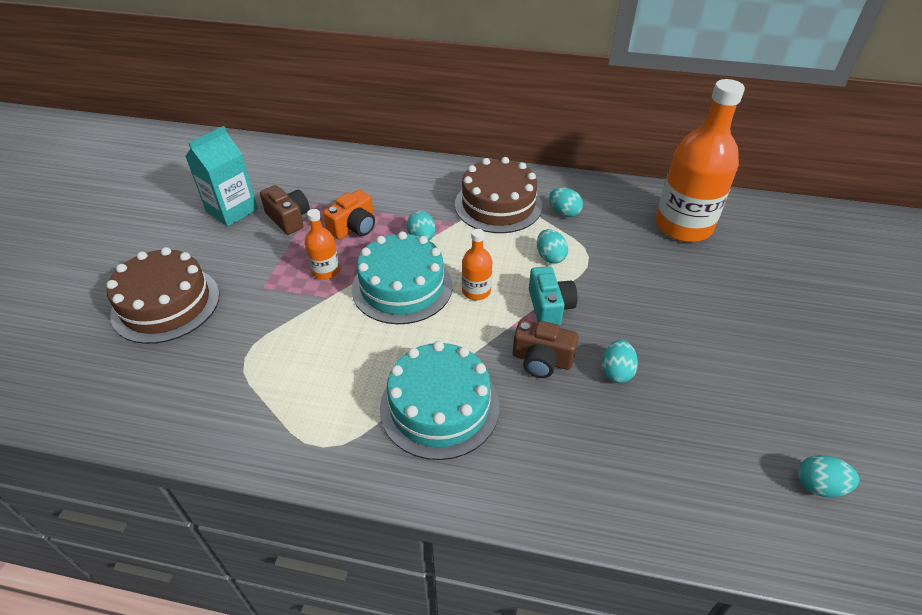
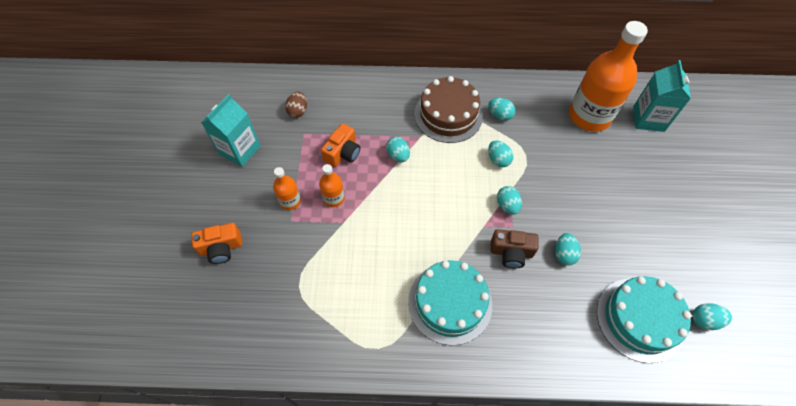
camera: 10 degrees left, 15 degrees up
brown cake [106,247,220,344] -> orange camera [191,223,242,264]
brown camera [260,185,310,235] -> none
turquoise cake [352,231,453,324] -> turquoise cake moved to [597,276,691,363]
orange bottle [462,229,492,300] -> orange bottle moved to [273,167,301,210]
turquoise camera [529,266,578,325] -> turquoise egg [497,186,522,215]
none -> brown egg [285,91,307,118]
none -> turquoise carton [633,60,691,132]

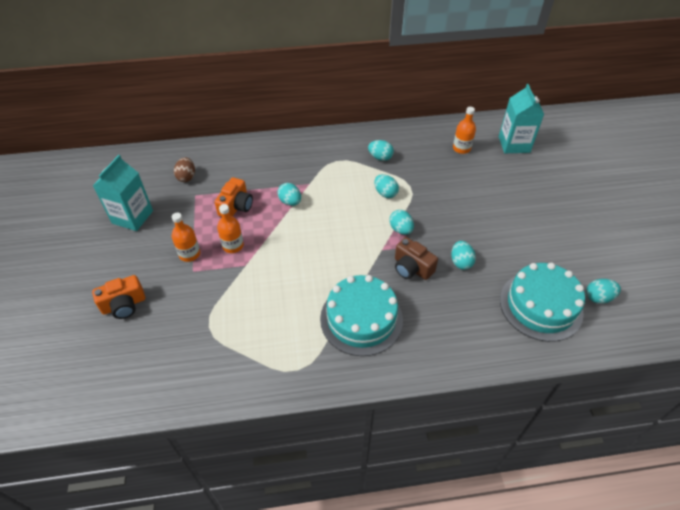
camera: 10 degrees left, 10 degrees down
brown cake [414,76,483,143] -> none
brown camera [491,229,538,269] -> brown camera turned 45 degrees clockwise [395,237,438,280]
orange bottle [569,21,648,132] -> orange bottle [453,107,476,154], size x0.46

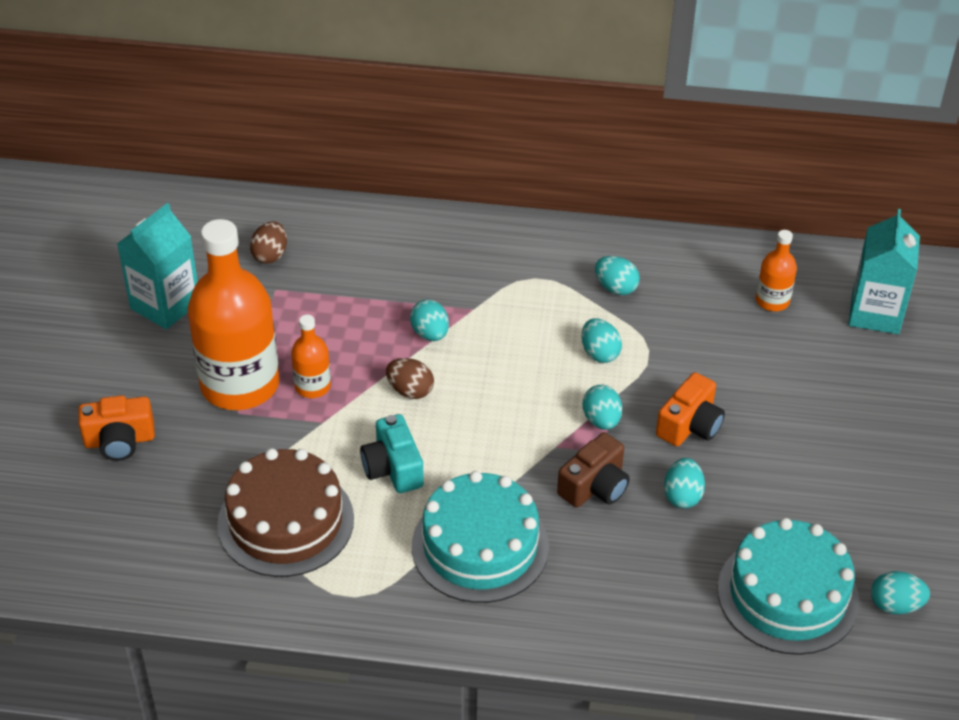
camera: 15 degrees right, 5 degrees down
orange bottle [172,213,200,262] -> orange bottle [188,219,279,410], size x2.19
orange camera [215,177,253,217] -> orange camera moved to [656,372,725,446]
brown camera [395,237,438,280] -> brown camera turned 105 degrees counterclockwise [557,432,630,507]
none -> brown cake [217,448,354,577]
none -> turquoise camera [360,414,424,493]
none -> brown egg [386,358,434,399]

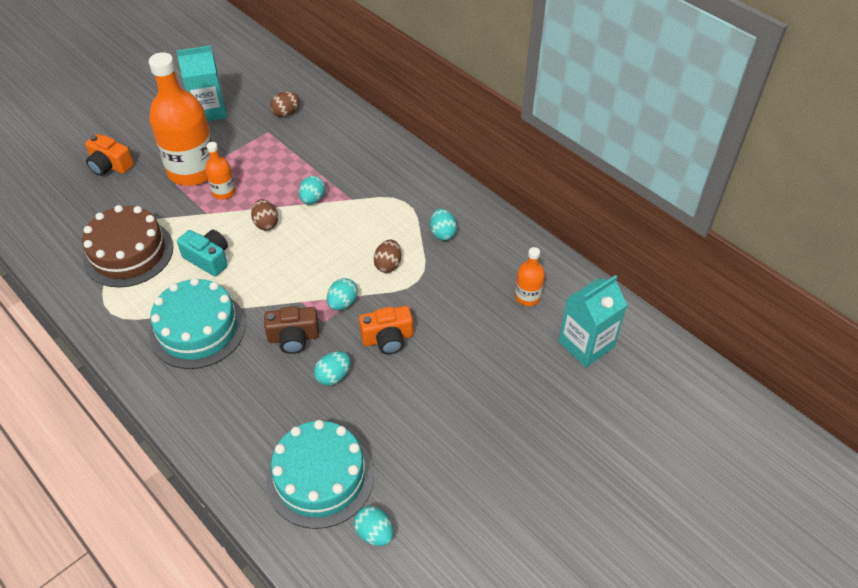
camera: 40 degrees right, 5 degrees up
turquoise camera [360,414,424,493] -> turquoise camera turned 105 degrees clockwise [177,230,228,276]
turquoise egg [582,318,622,363] -> brown egg [373,240,401,273]

